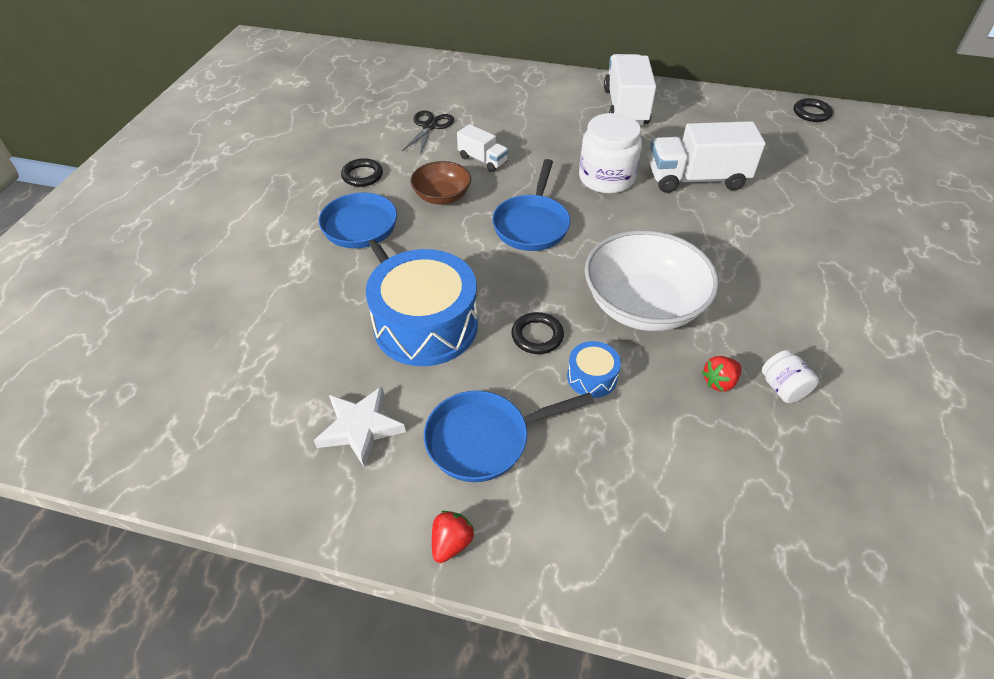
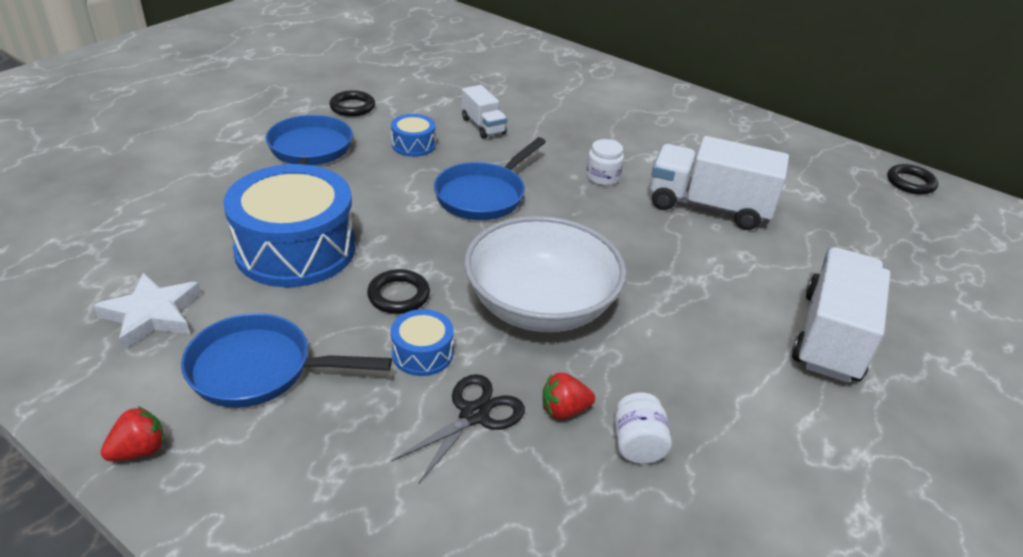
camera: 20 degrees right, 10 degrees down
black scissors [402,110,454,155] -> black scissors moved to [391,374,525,484]
brown bowl [410,161,471,204] -> blue drum [391,114,436,157]
white jar [579,113,642,194] -> white jar [586,139,624,186], size x0.51
white truck [604,54,656,125] -> white truck moved to [792,247,890,383]

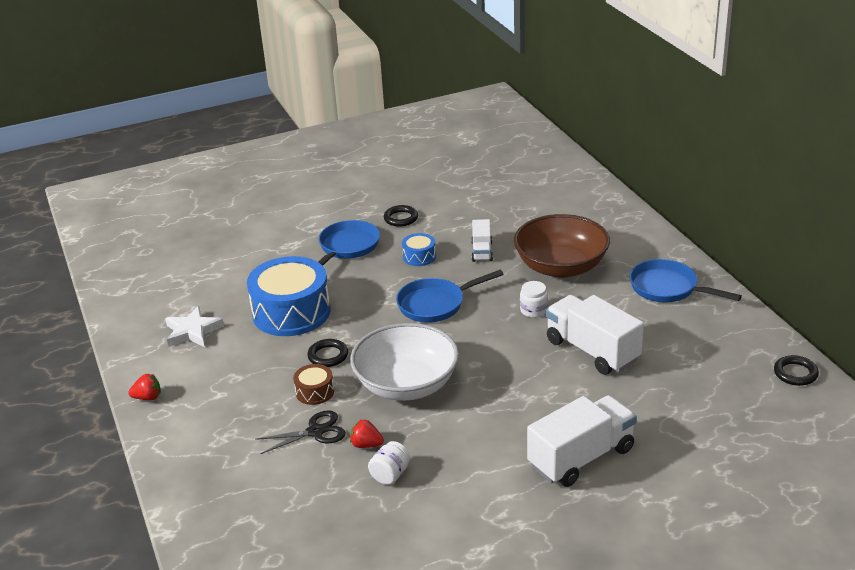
camera: 35 degrees right, 5 degrees down
blue pan [181,313,392,408] -> blue pan moved to [630,259,742,302]
blue drum [391,309,454,376] -> brown drum [293,364,334,405]
none -> brown bowl [514,214,610,278]

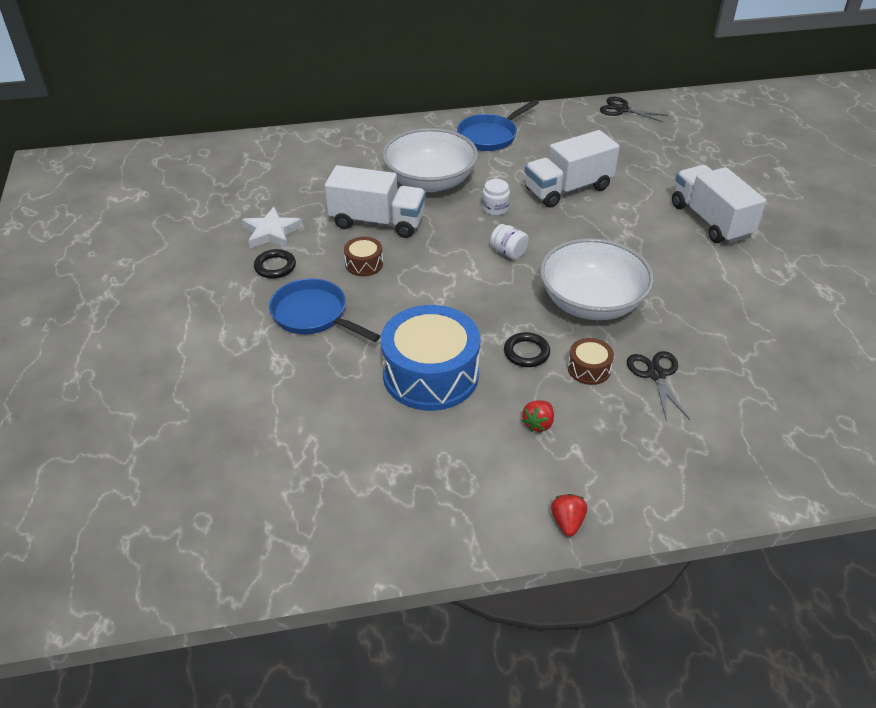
camera: 80 degrees left, 10 degrees up
white star [165,306,224,347] -> white star moved to [242,207,302,248]
red strawberry [350,419,384,448] -> red strawberry moved to [522,400,554,432]
white jar [368,441,410,485] -> white jar moved to [490,224,529,260]
blue pan [396,270,504,323] -> none
blue drum [402,233,436,266] -> brown drum [344,237,383,276]
white truck [471,219,493,262] -> white truck [325,165,426,238], size x1.87
brown bowl [514,214,610,278] -> white bowl [382,128,478,192]
black ring [774,355,819,386] -> black scissors [600,97,668,122]

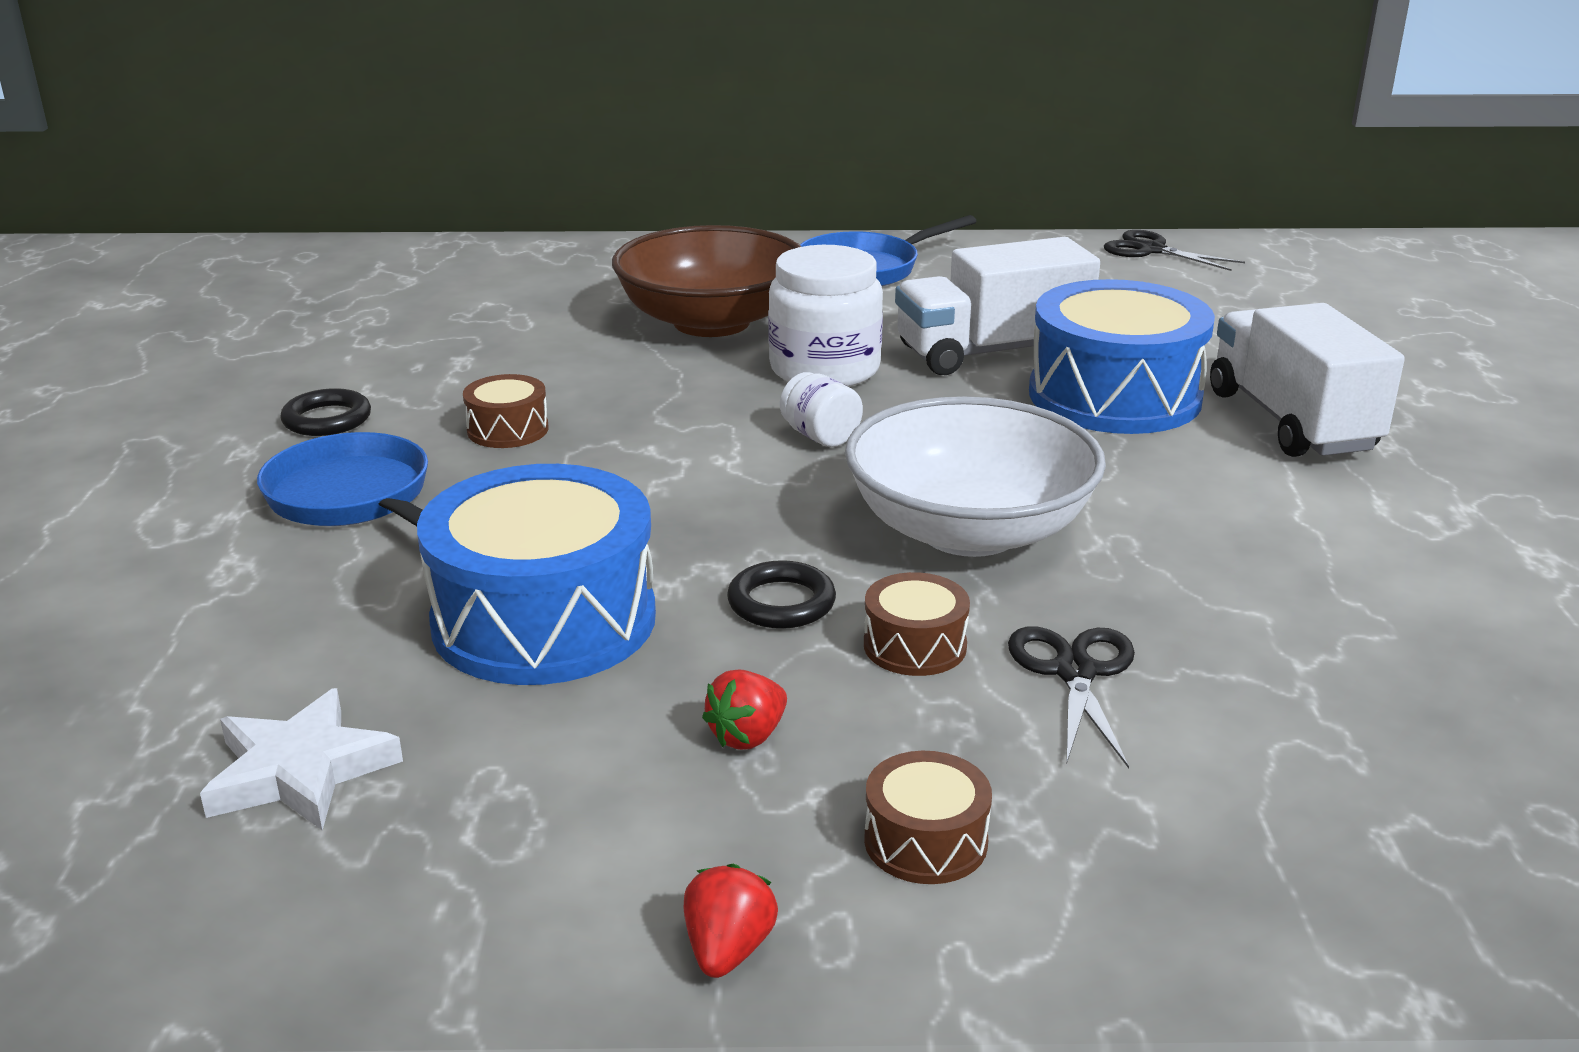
camera: 10 degrees right, 15 degrees down
white star [242,207,302,248] -> white star moved to [200,688,403,830]
white truck [325,165,426,238] -> none
white bowl [382,128,478,192] -> brown bowl [612,225,801,337]
white jar [482,179,510,216] -> white jar [768,245,883,387], size x1.95
none -> brown drum [864,751,992,884]
none -> blue drum [1029,279,1215,434]

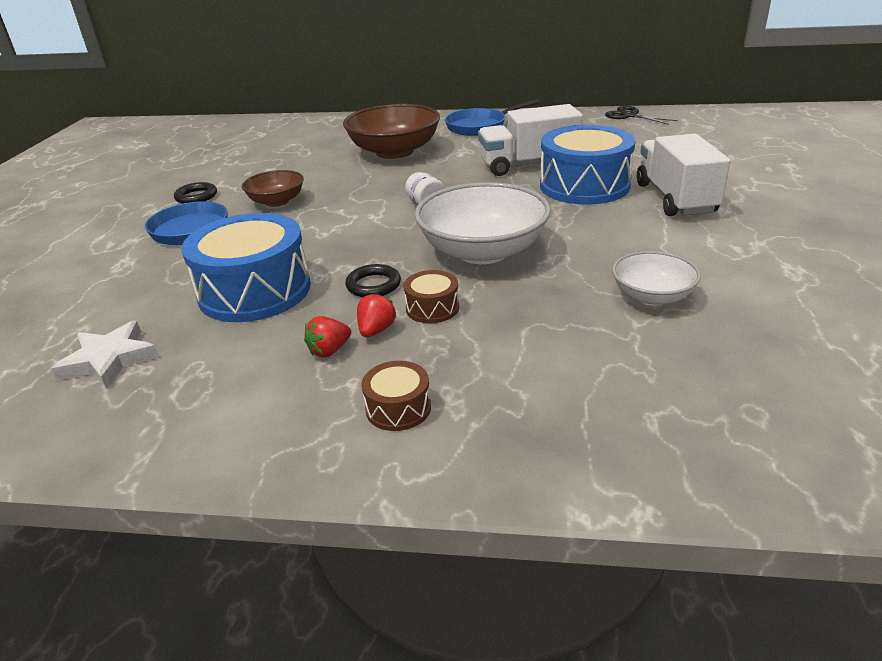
camera: 10 degrees right, 5 degrees up
brown drum [463,374,549,448] -> brown bowl [242,170,304,207]
red strawberry [684,863,778,978] -> red strawberry moved to [357,293,396,337]
white jar [768,245,883,387] -> none
black scissors [1008,627,1135,768] -> none
none -> white bowl [612,251,701,306]

